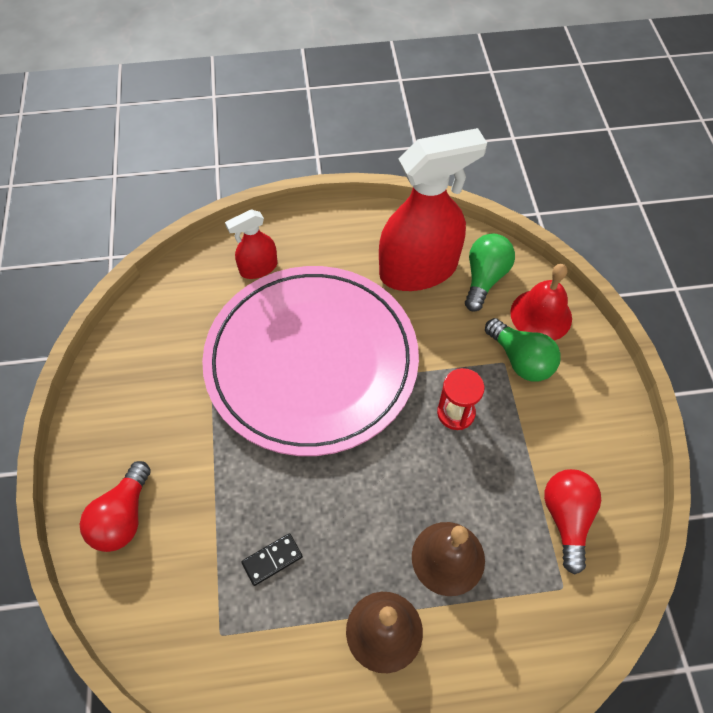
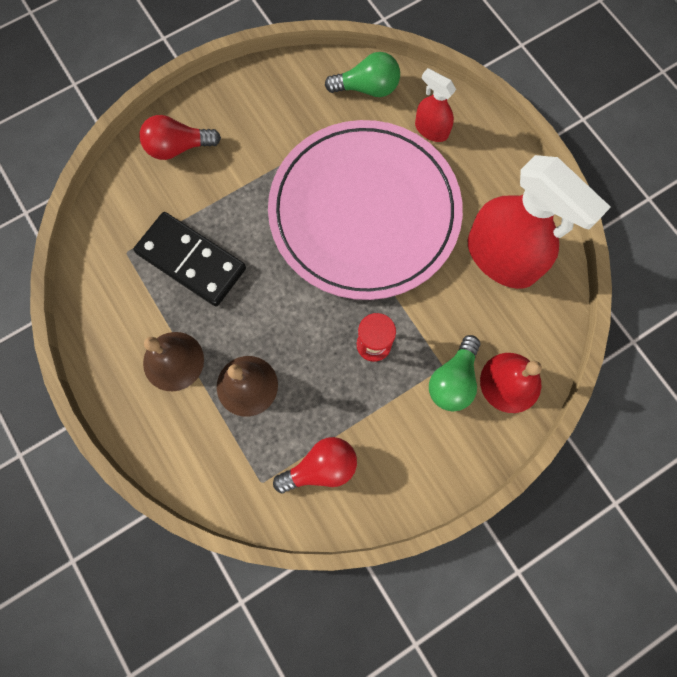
camera: 65 degrees right, 15 degrees up
black domino [241,533,303,586] -> black domino [134,212,246,306], size x2.33
green light bulb [465,233,515,312] -> green light bulb moved to [325,52,400,97]

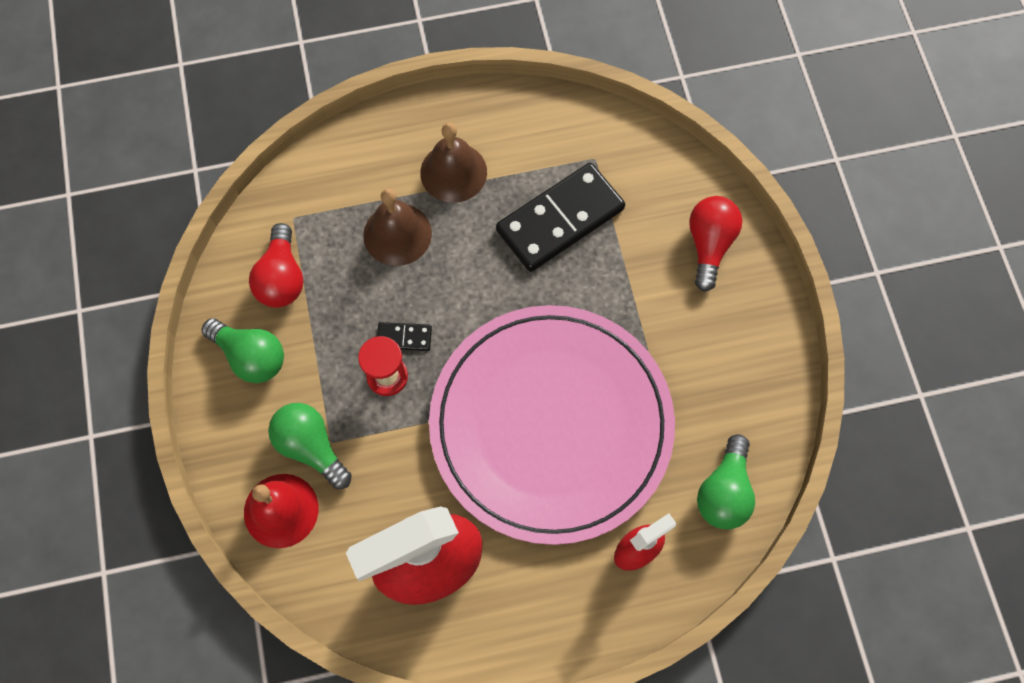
camera: 110 degrees right, 5 degrees down
none -> green light bulb [202,318,284,383]
none -> black domino [377,322,432,351]

